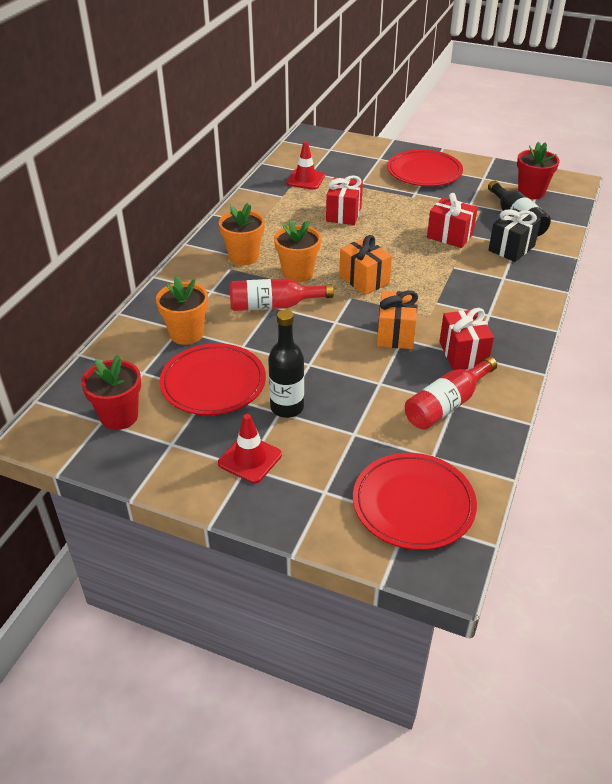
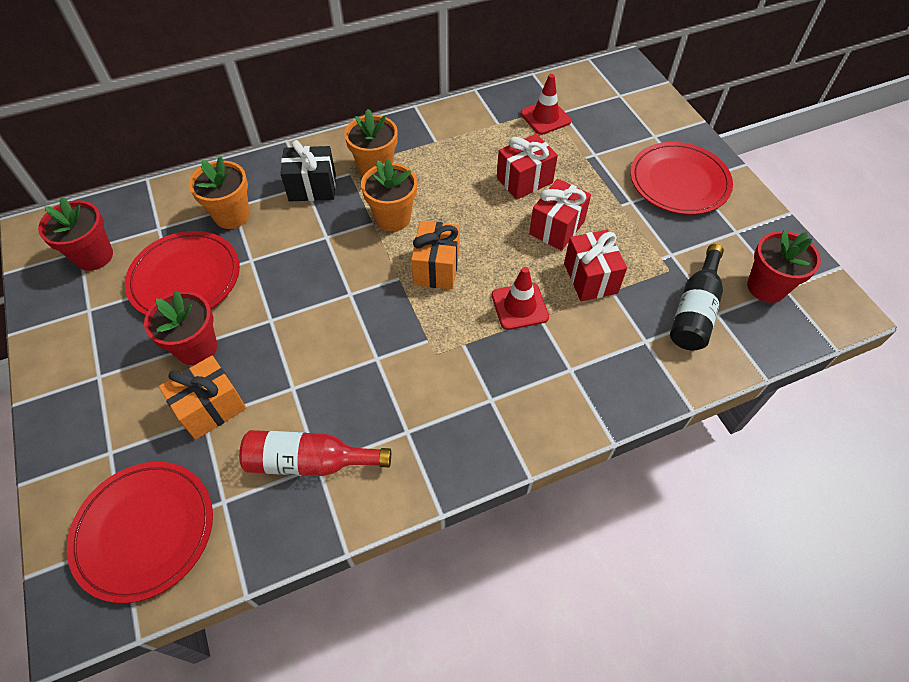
camera: 45 degrees right, 15 degrees up
red traffic cone [218,414,282,483] -> red traffic cone moved to [492,267,549,330]
red bottle [229,279,334,311] -> none
black bottle [268,310,304,418] -> red flower pot [144,290,217,365]
orange gift [377,290,418,349] -> orange gift moved to [159,356,246,440]
red gift [439,308,494,370] -> red gift moved to [529,179,591,251]
black gift [489,208,541,262] -> black gift moved to [280,140,336,202]

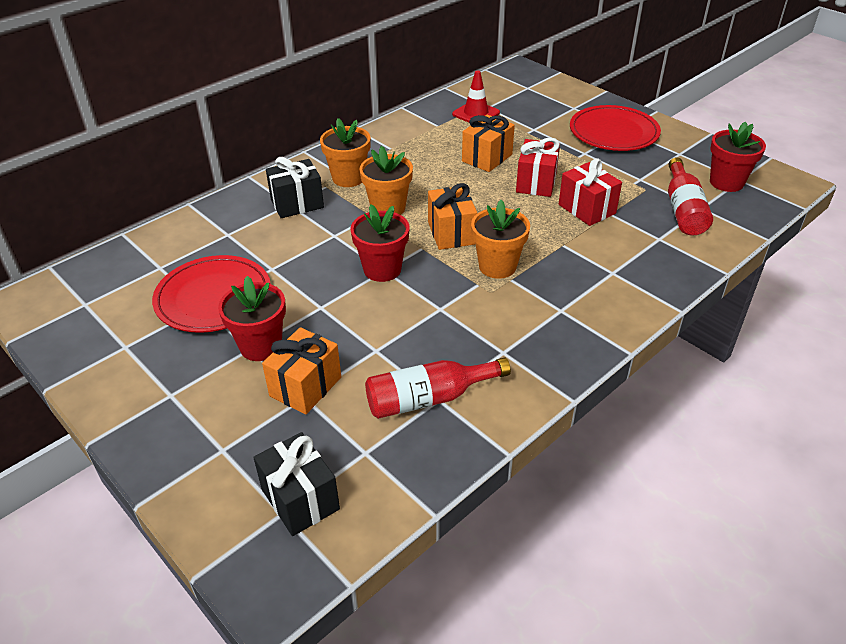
camera: 20 degrees left, 15 degrees down
red flower pot [38,197,113,271] -> red flower pot moved to [350,204,410,282]
red plate [67,462,213,603] -> black gift [253,432,340,536]
orange flower pot [189,156,250,229] -> orange flower pot moved to [471,200,530,279]
red traffic cone [492,267,549,330] -> none
red gift [497,134,558,200] -> orange gift [462,115,515,172]
black bottle [670,244,724,351] -> red bottle [668,157,713,235]

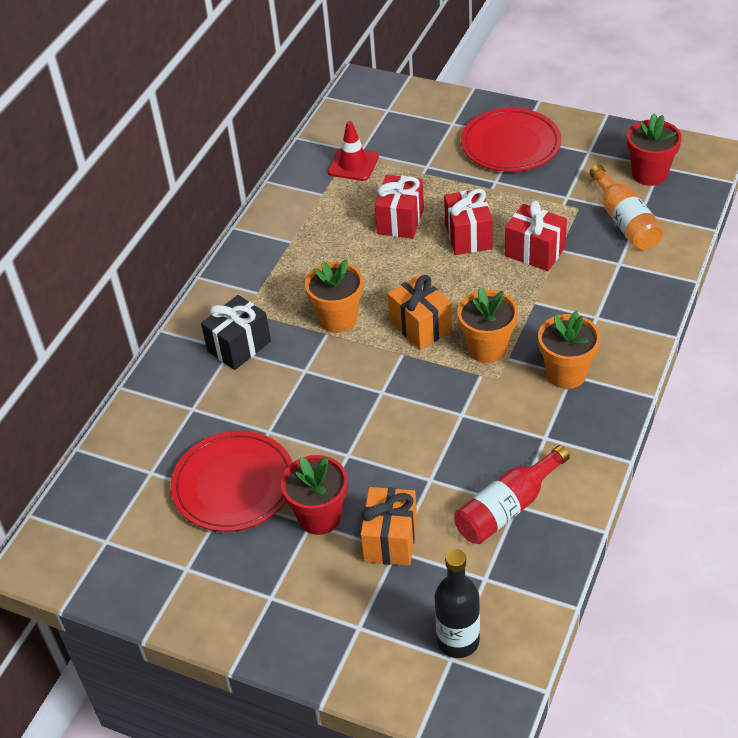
camera: 20 degrees left, 5 degrees up
black gift [253,432,340,536] -> black bottle [434,549,480,658]
orange flower pot [320,118,371,187] -> orange flower pot moved to [538,311,600,389]
red flower pot [350,204,410,282] -> none
orange gift [462,115,515,172] -> red gift [375,175,424,239]
red bottle [668,157,713,235] -> orange bottle [590,165,664,250]

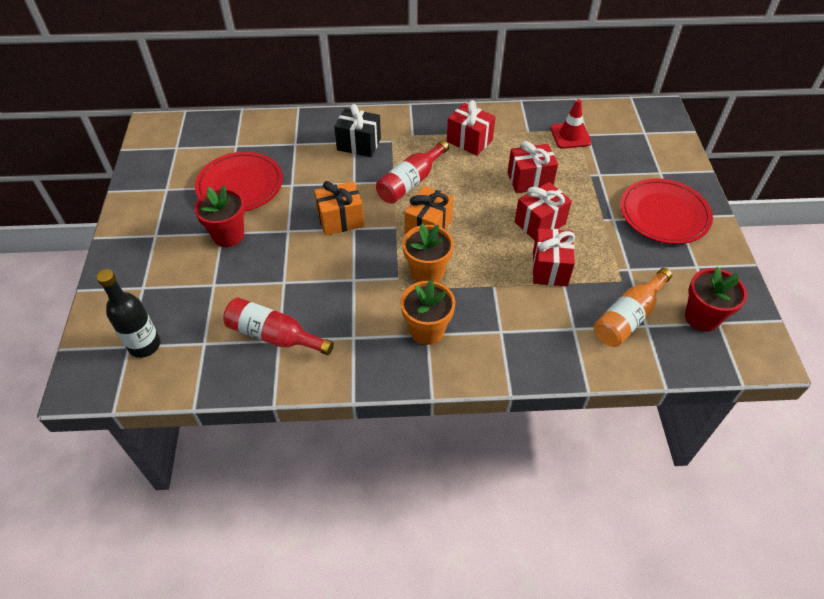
camera: 60 degrees right, 5 degrees up
orange flower pot [305,259,363,333] -> red bottle [376,140,449,204]
orange gift [360,487,417,566] -> orange gift moved to [314,181,364,236]
none -> red gift [447,100,495,156]

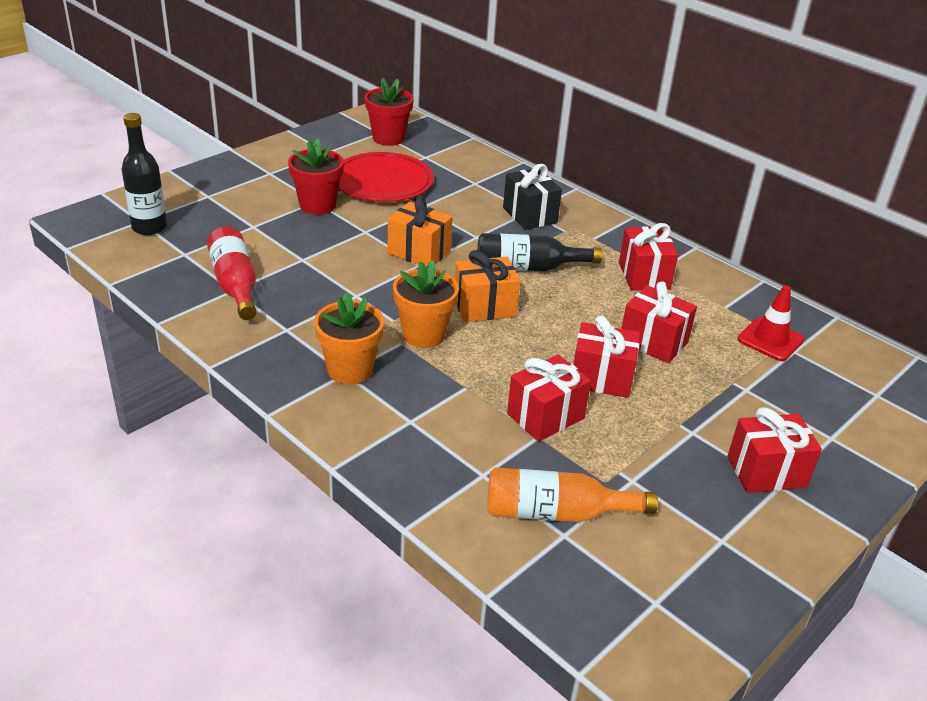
camera: 45 degrees right, 15 degrees down
red bottle [376,140,449,204] -> black bottle [477,233,602,271]
red plate [620,178,713,244] -> red gift [727,407,822,493]
red flower pot [685,267,747,332] -> red flower pot moved to [365,78,414,146]

